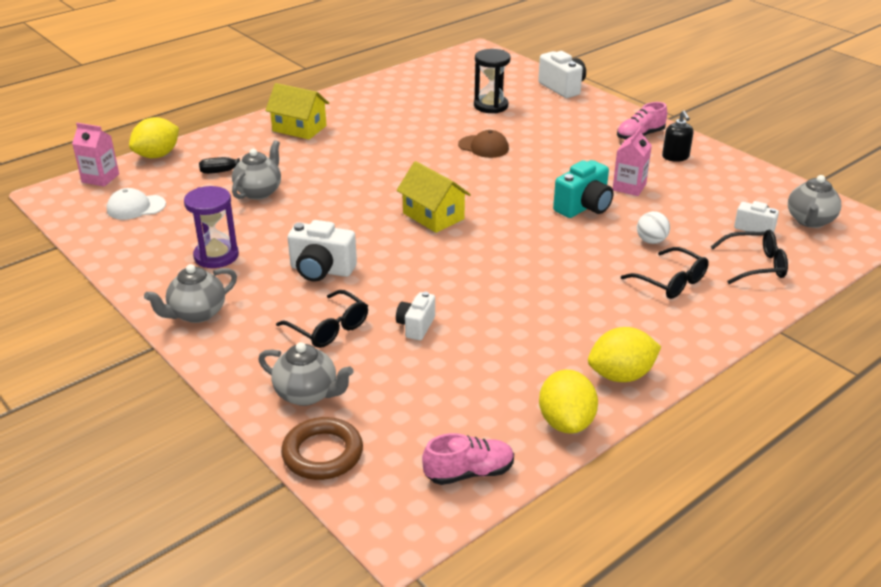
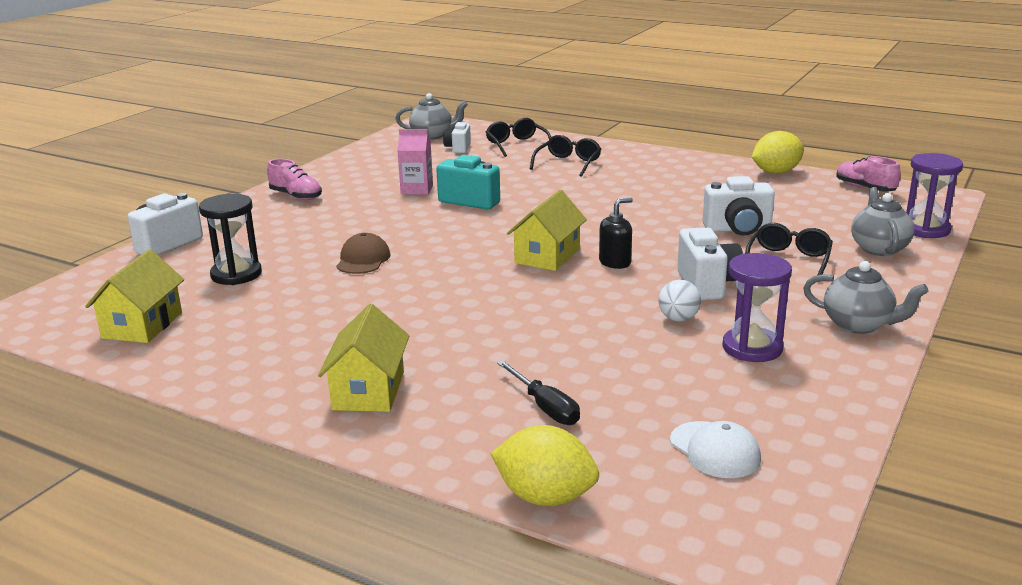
camera: 110 degrees left, 10 degrees down
pink carton [72,123,119,187] -> none
grey teapot [232,140,281,200] -> none
brown ring [281,417,363,480] -> purple hourglass [906,153,963,238]
white camera [396,292,435,341] -> white camera [703,176,775,236], size x1.58
yellow lemon [588,327,661,382] -> none
white ball [637,211,670,244] -> white ball moved to [659,280,701,322]
black soap dispenser [662,110,693,162] -> black soap dispenser moved to [599,198,633,269]
none -> yellow house [85,249,184,343]

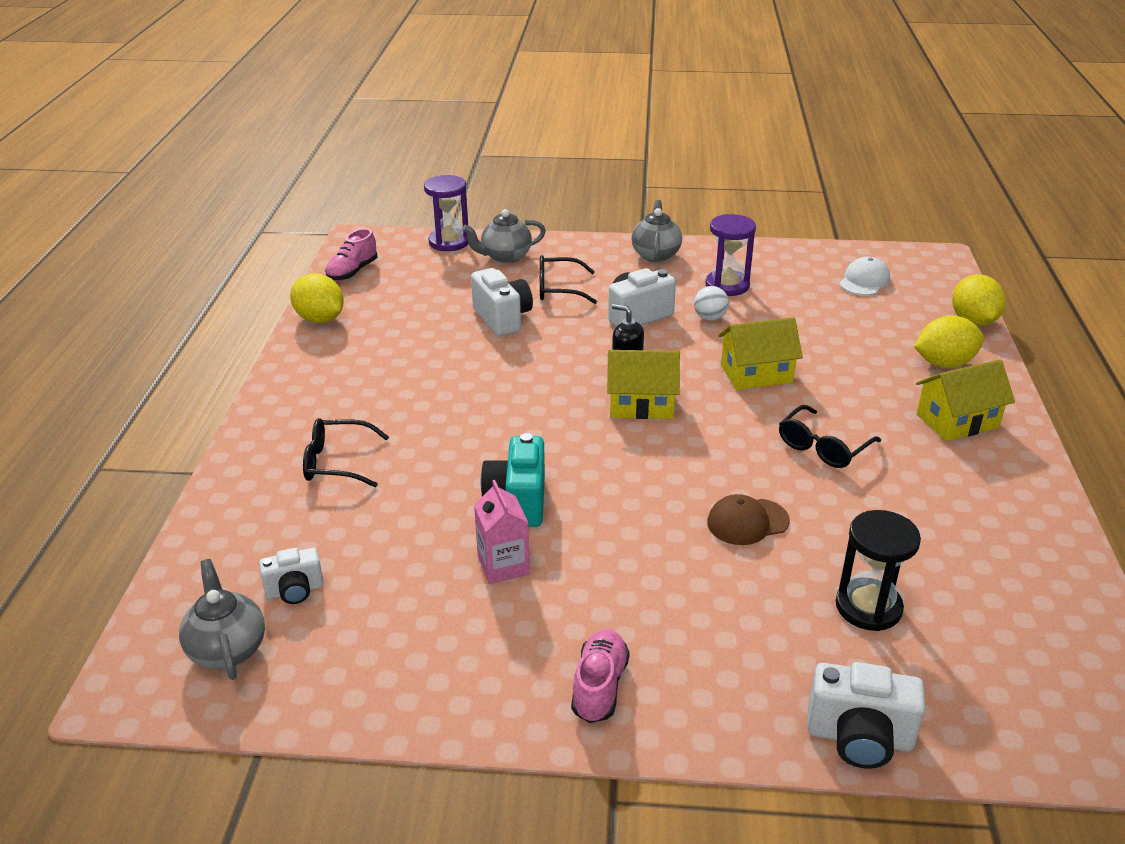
camera: 115 degrees left, 10 degrees up
yellow house [85,249,184,343] -> yellow house moved to [718,317,803,390]
black glasses [486,118,551,157] -> black glasses moved to [779,405,881,468]
black screwdriver [497,360,580,425] -> none
none -> yellow lemon [914,315,984,368]

